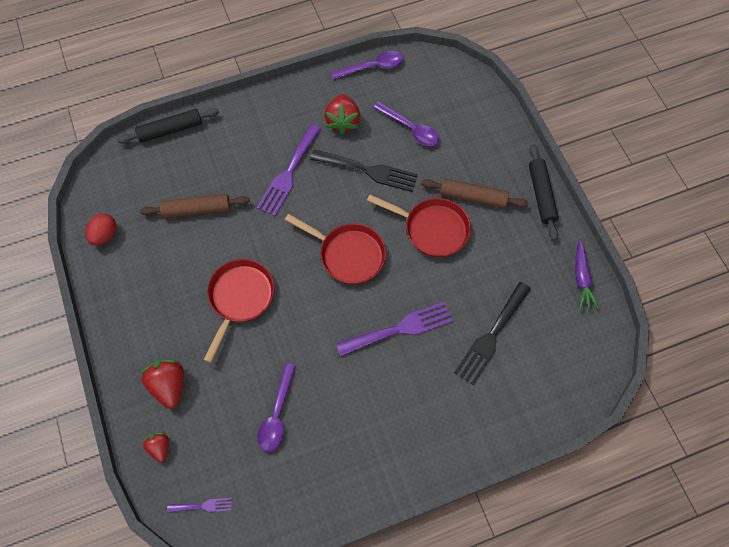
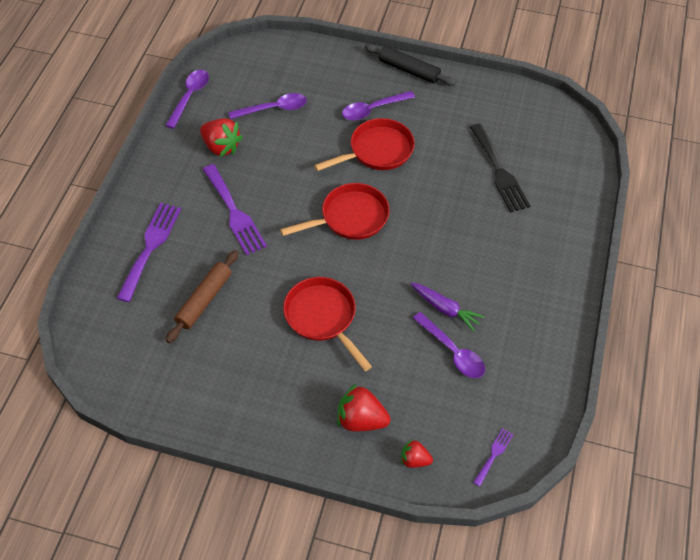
camera: 55 degrees left, 10 degrees down
red egg [85,213,116,245] -> none
black rolling pin [117,108,219,144] -> none
black fork [310,149,418,192] -> none
purple fork [336,302,453,356] -> purple fork moved to [116,203,181,302]
brown rolling pin [421,178,529,208] -> purple spoon [342,91,415,121]
purple carrot [575,240,599,310] -> purple carrot moved to [411,283,484,332]

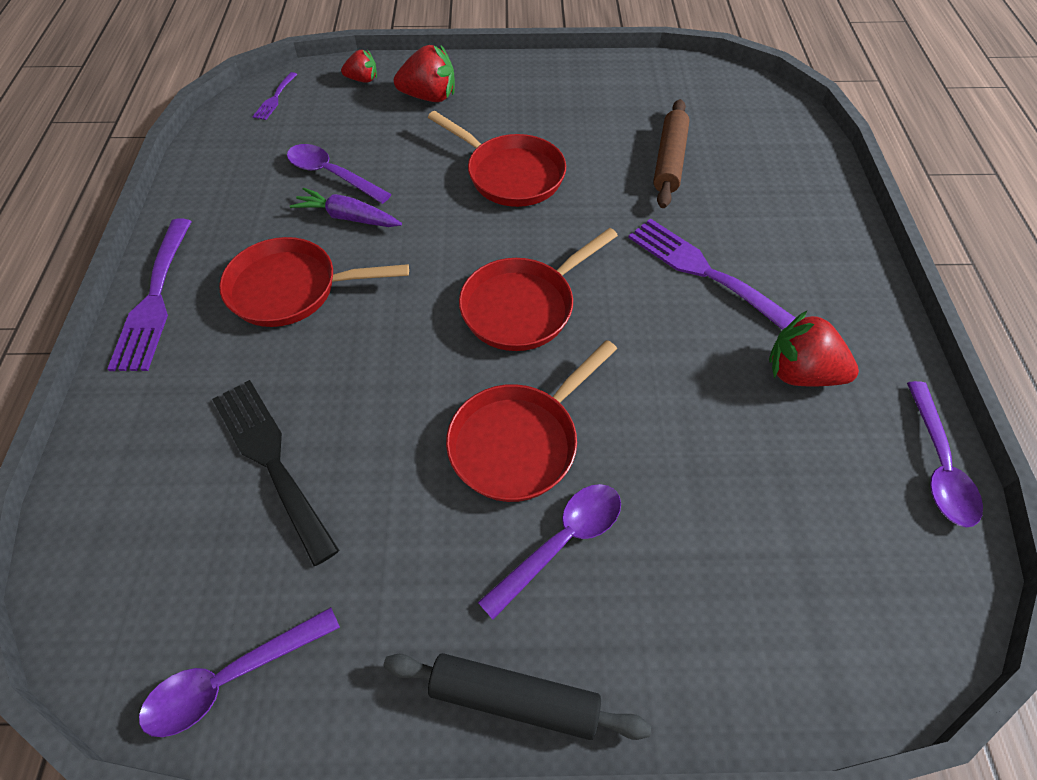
camera: 165 degrees right, 0 degrees up
purple fork [116,203,181,302] -> purple fork moved to [107,219,192,371]
purple spoon [228,93,307,119] -> purple spoon moved to [139,607,340,737]
none -> red pan [219,237,409,327]

